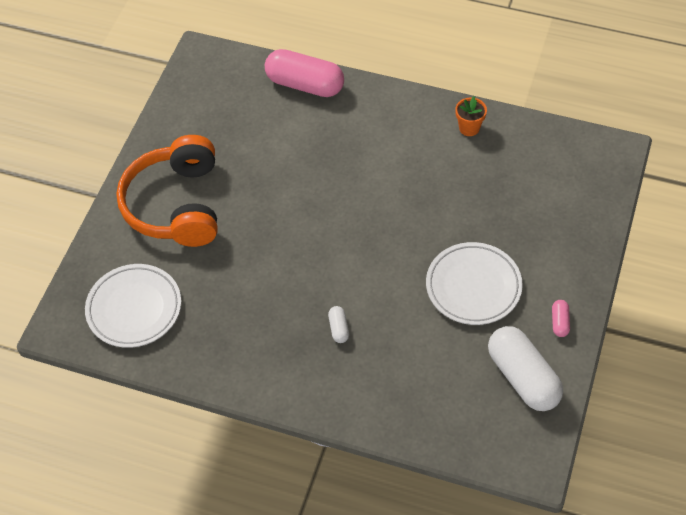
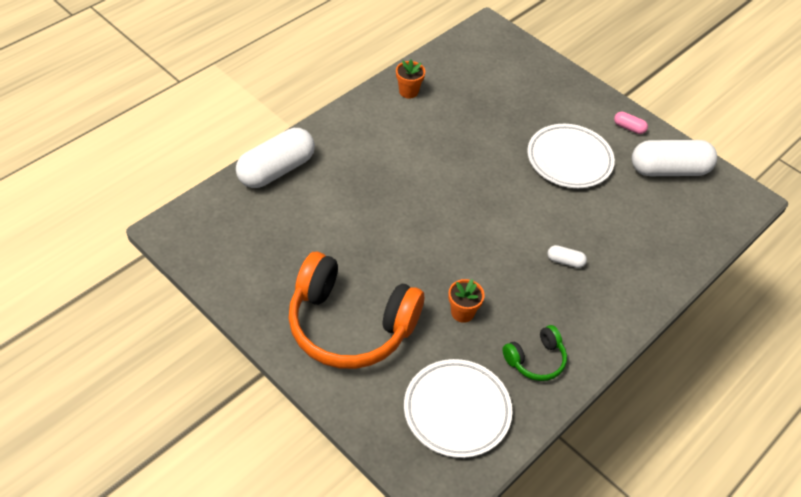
camera: 70 degrees left, 5 degrees down
pink capsule [265,49,344,97] -> white capsule [236,128,315,188]
none -> orange flower pot [448,279,485,323]
none -> green headphones [503,325,567,381]

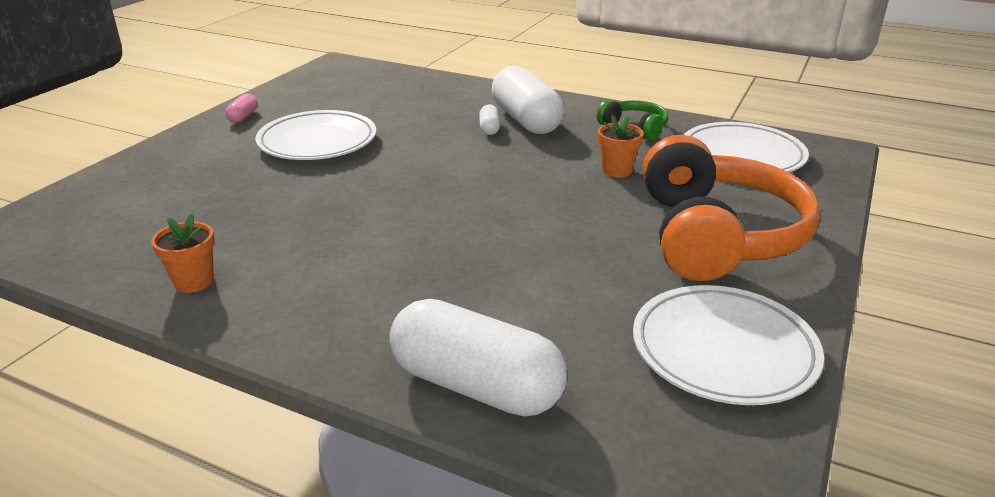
camera: 105 degrees left, 20 degrees down
white capsule [632,140,717,176] -> white capsule moved to [491,66,564,134]
none -> white plate [633,285,824,405]

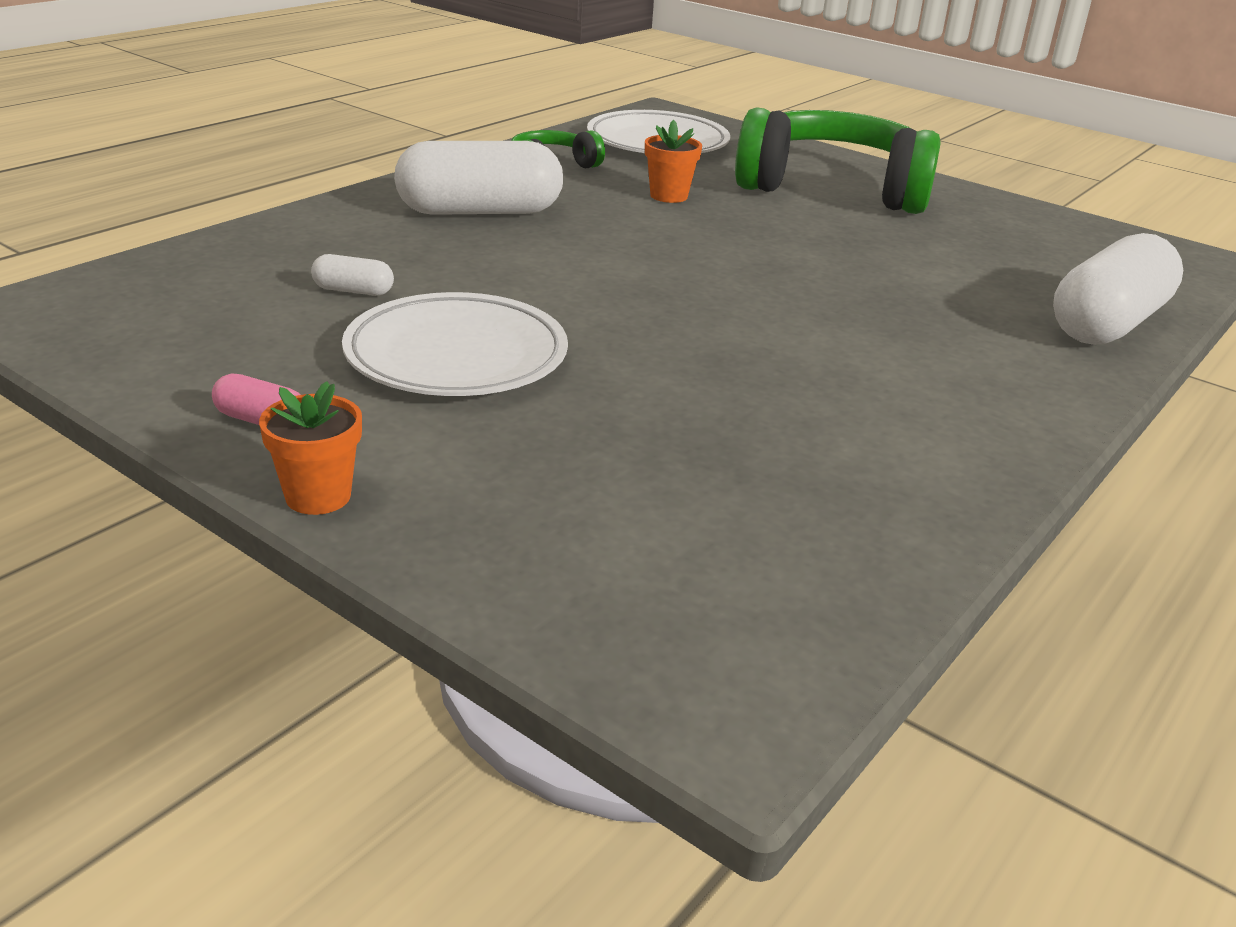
camera: 80 degrees left, 0 degrees up
orange flower pot [151,214,215,293] -> orange flower pot moved to [259,381,362,515]
white capsule [479,104,500,135] -> white capsule moved to [311,254,394,296]
white plate [633,285,824,405] -> none
orange headphones [643,135,820,281] -> green headphones [735,107,941,214]

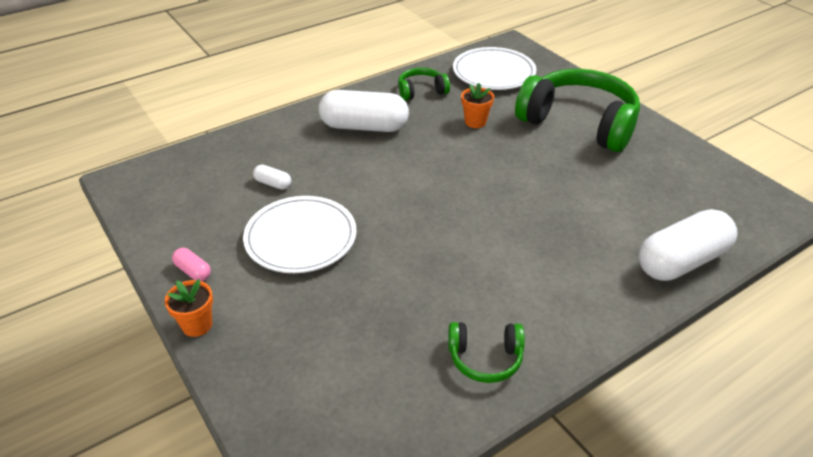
camera: 20 degrees right, 10 degrees up
none -> green headphones [448,322,525,383]

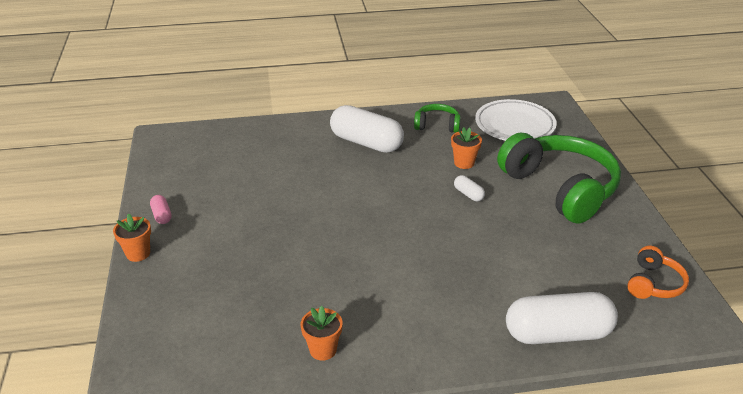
camera: 25 degrees right, 5 degrees down
white plate [243,196,357,273] -> none
white capsule [253,165,291,190] -> white capsule moved to [454,175,485,201]
green headphones [448,322,525,383] -> orange flower pot [301,306,343,361]
none -> orange headphones [627,246,689,299]

